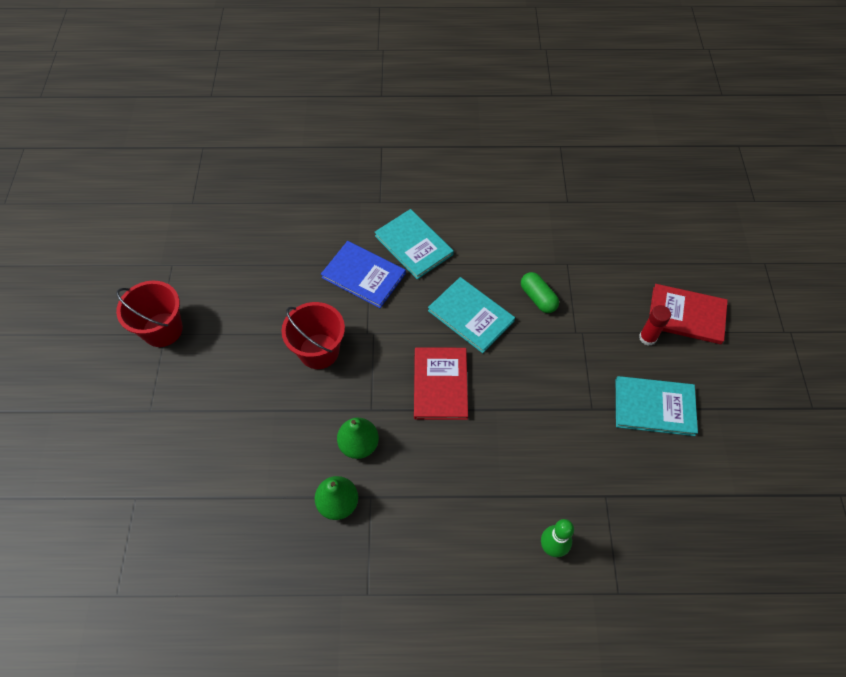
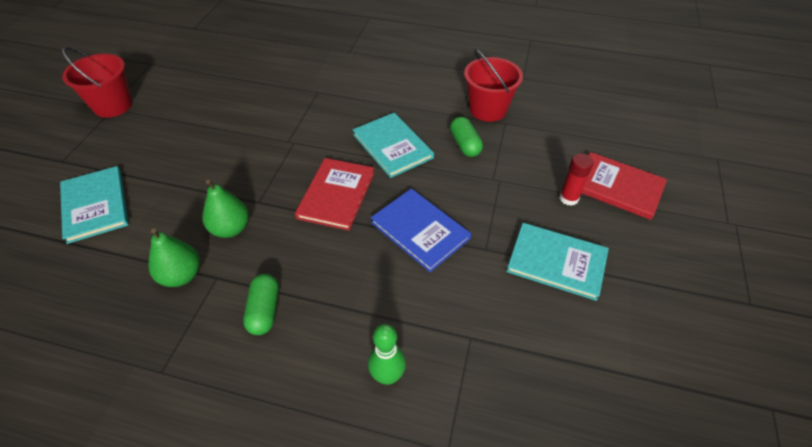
camera: 15 degrees right, 10 degrees down
red bucket [281,302,345,369] -> red bucket moved to [464,49,523,122]
blue book [321,241,406,308] -> blue book moved to [371,189,471,272]
turquoise book [374,209,454,279] -> turquoise book moved to [60,166,128,244]
none -> green capsule [243,274,279,335]

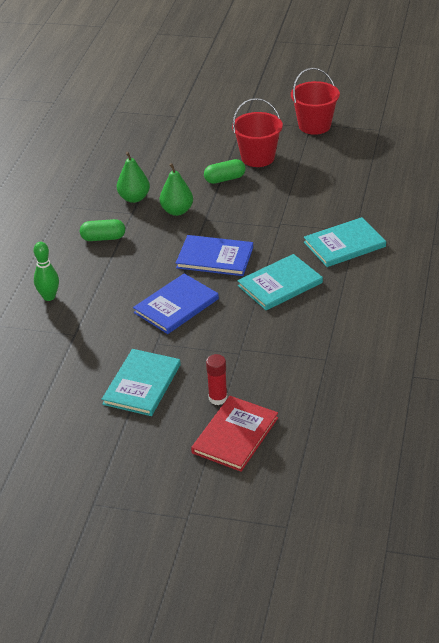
camera: 90 degrees right, 10 degrees down
turquoise book [60,166,128,244] -> turquoise book moved to [304,217,386,267]
red book [295,158,374,231] -> blue book [176,235,253,276]
green capsule [450,117,483,157] -> green capsule moved to [204,159,246,184]
red bucket [464,49,523,122] -> red bucket moved to [232,98,283,167]

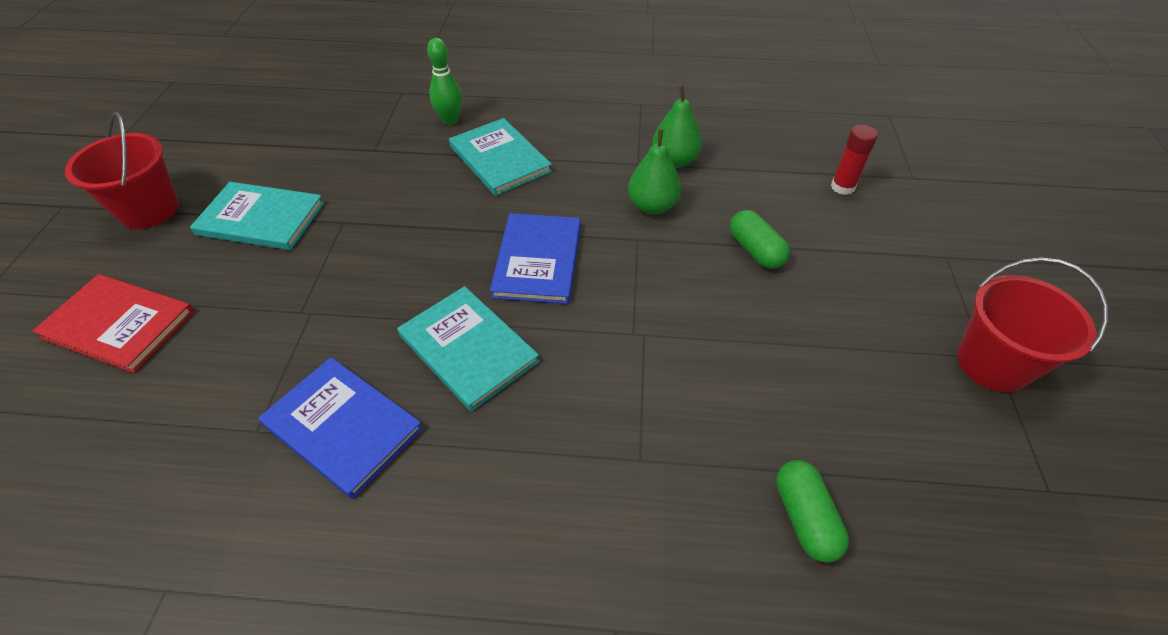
camera: 80 degrees right, 10 degrees up
green capsule [80,219,125,241] -> green capsule moved to [776,460,849,563]
blue book [133,273,219,334] -> blue book moved to [258,357,423,499]
red glue stick [206,354,228,405] -> red glue stick moved to [831,125,878,195]
red bucket [232,98,283,167] -> red bucket moved to [65,112,179,229]
turquoise book [304,217,386,267] -> turquoise book moved to [449,118,552,196]

